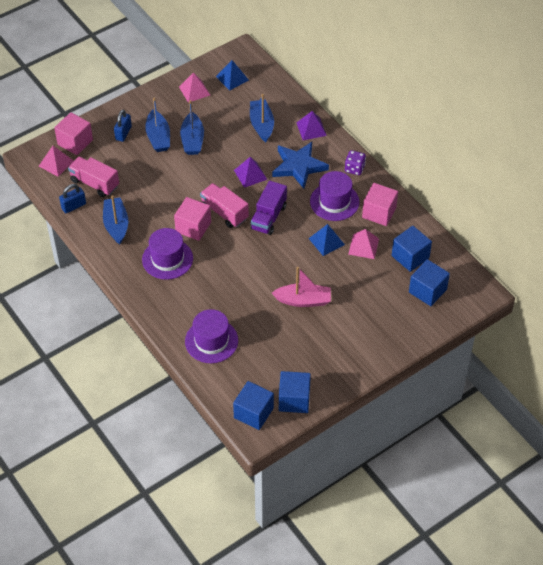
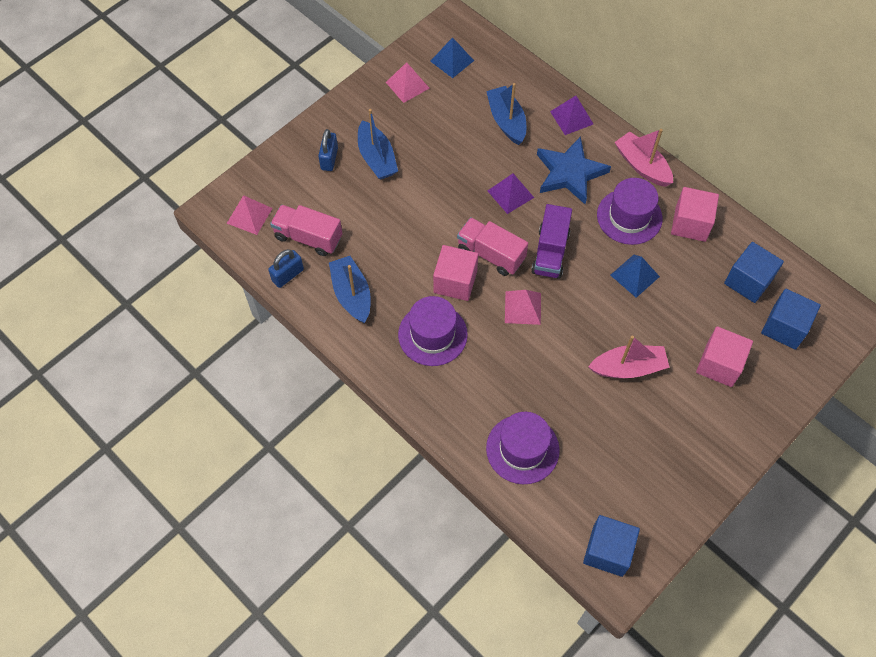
camera: 10 degrees left, 10 degrees up
pink cube [54,112,93,155] -> pink cube moved to [696,326,753,387]
blue boat [180,100,204,155] -> none
blue cube [279,371,311,413] -> none
purple dice [345,150,366,175] -> pink boat [615,129,673,187]
pink pyramid [348,229,379,259] -> pink pyramid moved to [505,290,541,325]

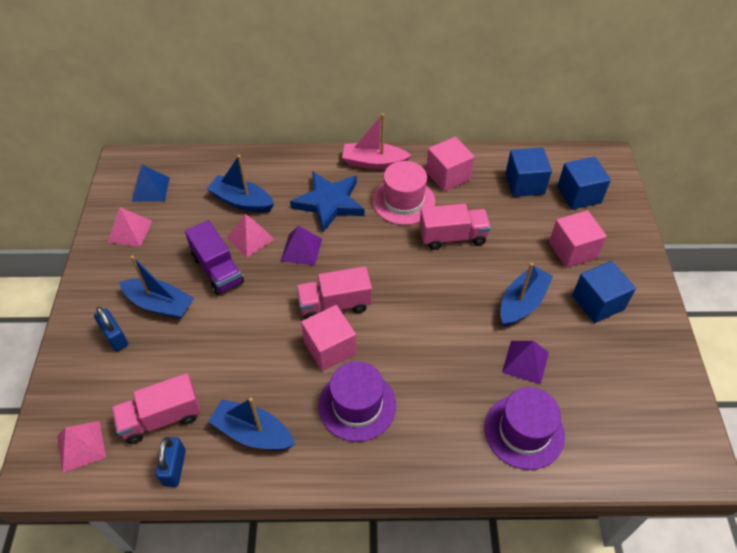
camera: 45 degrees left, 10 degrees down
pink pyramid [505,290,541,325] -> pink pyramid moved to [227,214,274,257]
purple truck [531,204,572,279] -> purple truck moved to [185,220,244,295]
purple pyramid [550,96,593,135] -> purple pyramid moved to [502,341,549,385]
blue cube [583,515,640,577] -> blue cube moved to [572,261,636,323]
pink boat [588,335,670,378] -> blue boat [500,263,553,327]
purple hat [597,178,663,245] -> pink hat [372,161,435,225]
blue pyramid [610,255,660,298] -> pink truck [419,203,491,250]

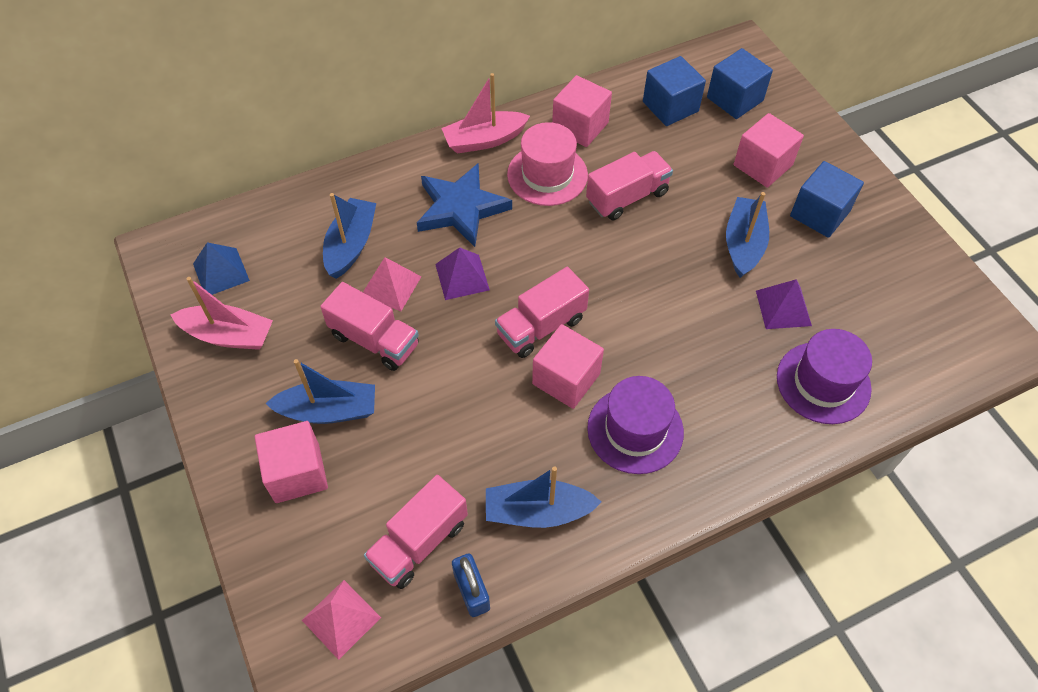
camera: 25 degrees left, 5 degrees up
blue padlock [94,307,128,351] -> pink cube [255,421,328,503]
pink pyramid [108,207,152,247] -> pink boat [170,277,273,350]
purple truck [185,220,244,295] -> pink truck [320,282,419,371]
blue boat [207,155,274,213] -> blue boat turned 105 degrees clockwise [323,193,376,279]

